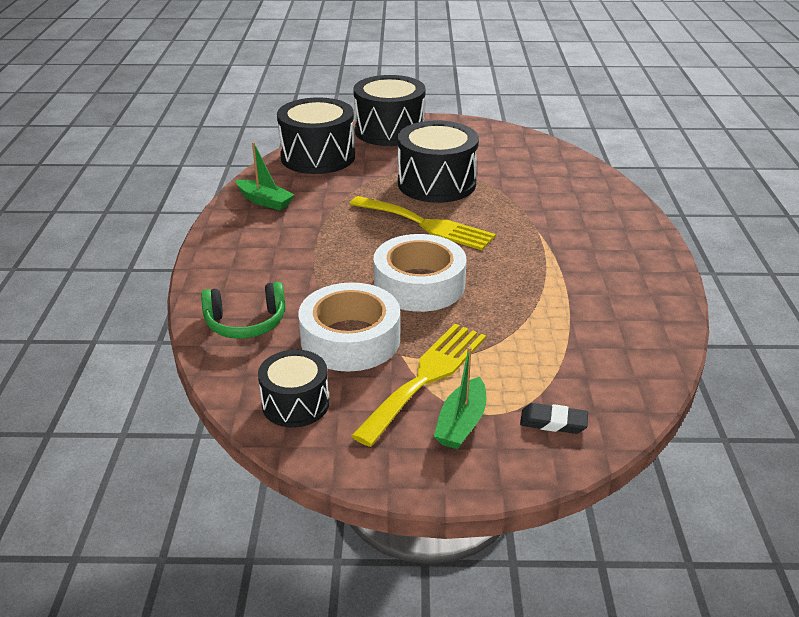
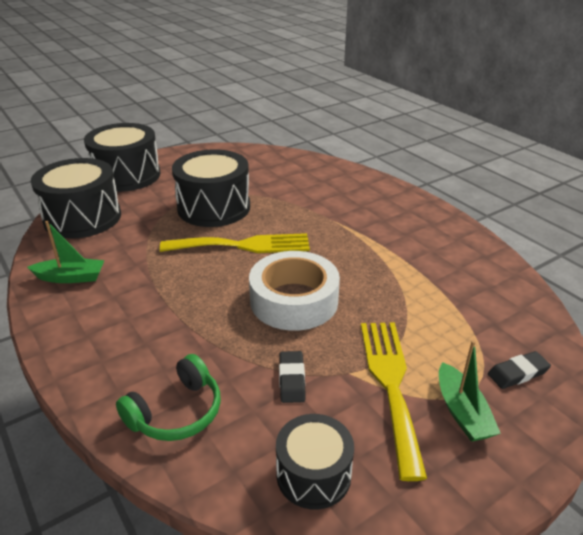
camera: 35 degrees left, 0 degrees up
white tape [298,282,400,372] -> black eraser [279,351,306,403]

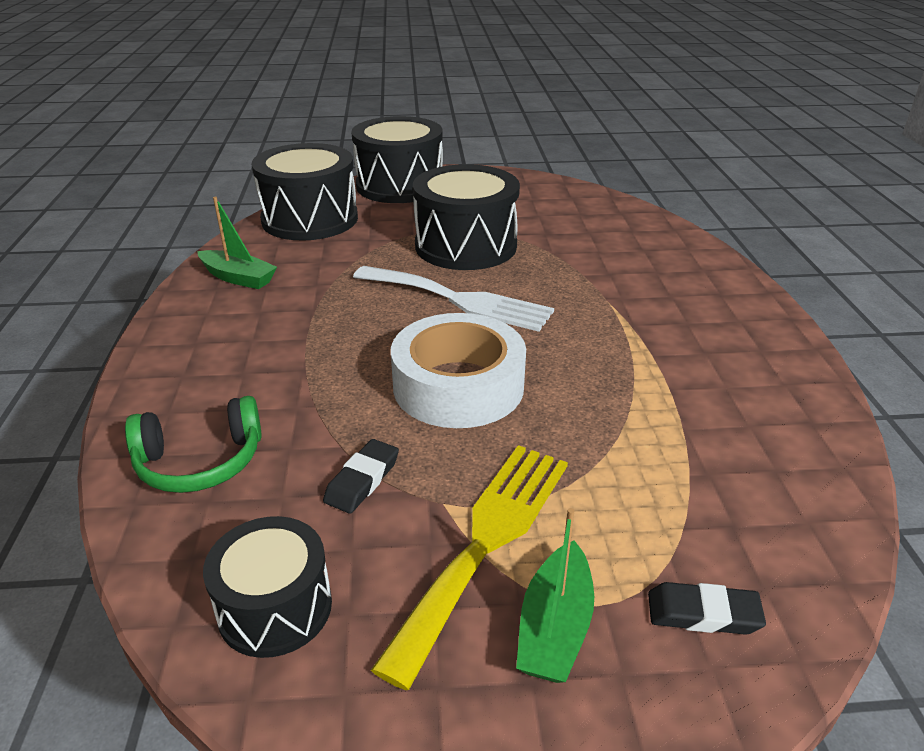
camera: 30 degrees right, 0 degrees up
yellow fork [160,233,310,253] -> white fork [353,266,554,332]

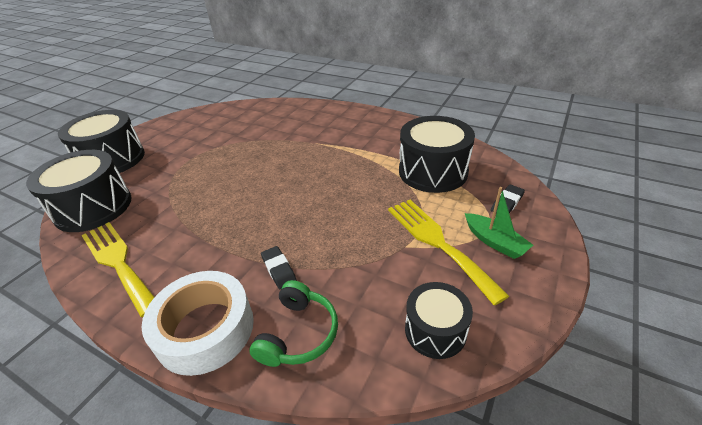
camera: 55 degrees left, 5 degrees up
green boat [197,197,277,289] -> yellow fork [81,222,154,317]
black eraser [323,439,399,514] -> black eraser moved to [261,246,297,289]
white fork [353,266,554,332] -> none
white tape [391,313,526,428] -> white tape moved to [141,271,254,376]
black drum [413,164,520,270] -> black drum moved to [399,116,475,193]

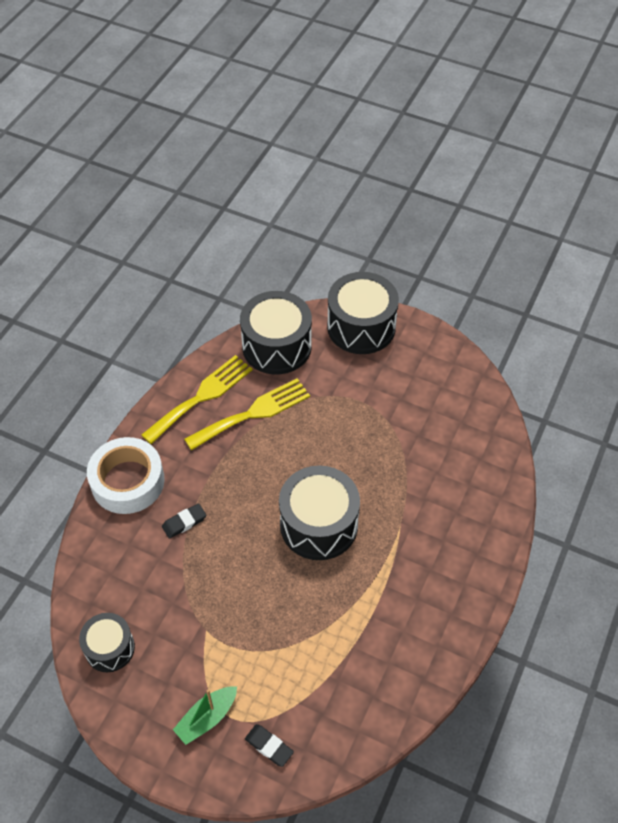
camera: 85 degrees right, 15 degrees up
green headphones [249,280,338,367] -> none
yellow fork [388,200,509,305] -> yellow fork moved to [184,378,310,450]
black drum [399,116,475,193] -> black drum moved to [279,466,360,560]

